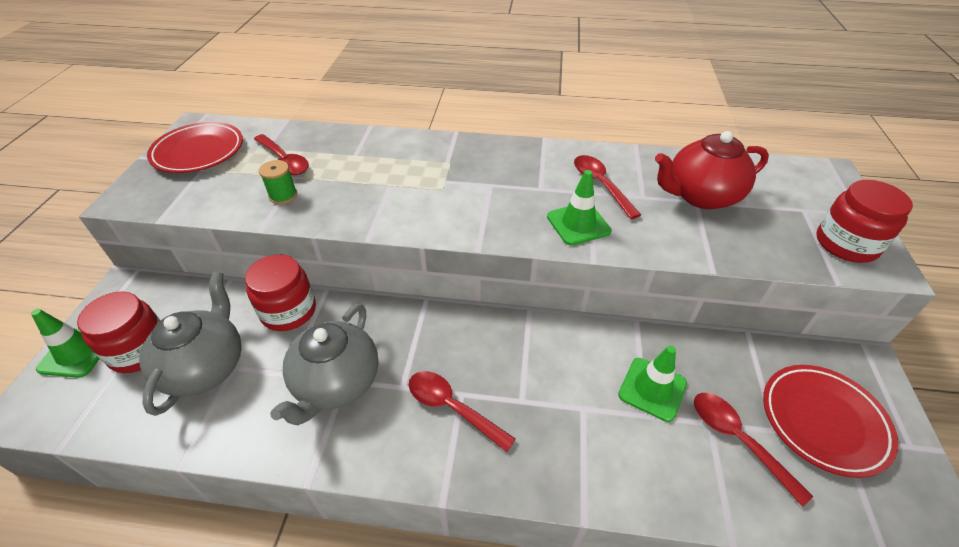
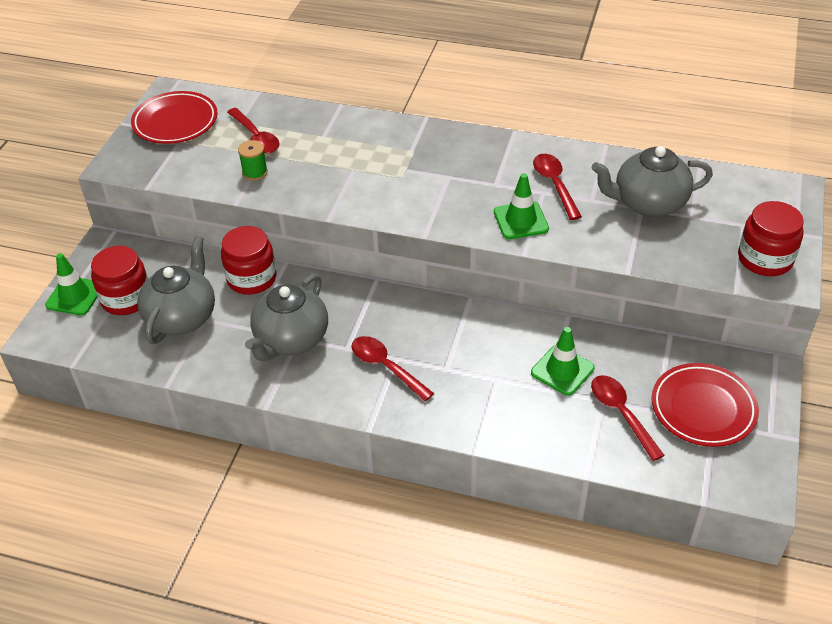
camera: 10 degrees right, 0 degrees up
red teapot [655,131,769,209] -> grey teapot [592,146,713,217]

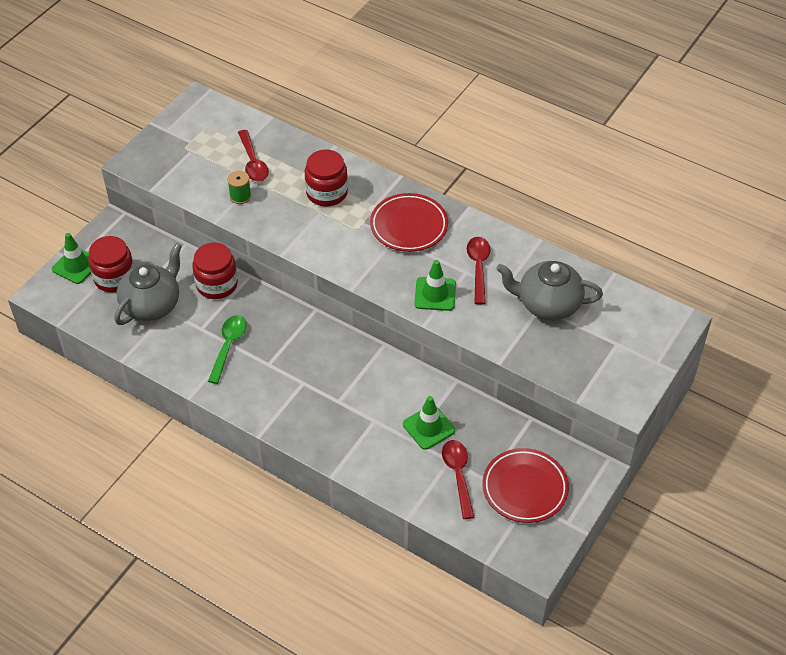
camera: 15 degrees right, 5 degrees up
red plate [131,91,218,144] -> red plate moved to [370,193,448,252]
grey teapot [245,274,328,361] -> green spoon [208,315,247,384]
red spoon [352,336,434,401] -> none
red jar [738,201,804,276] -> red jar moved to [305,149,348,207]

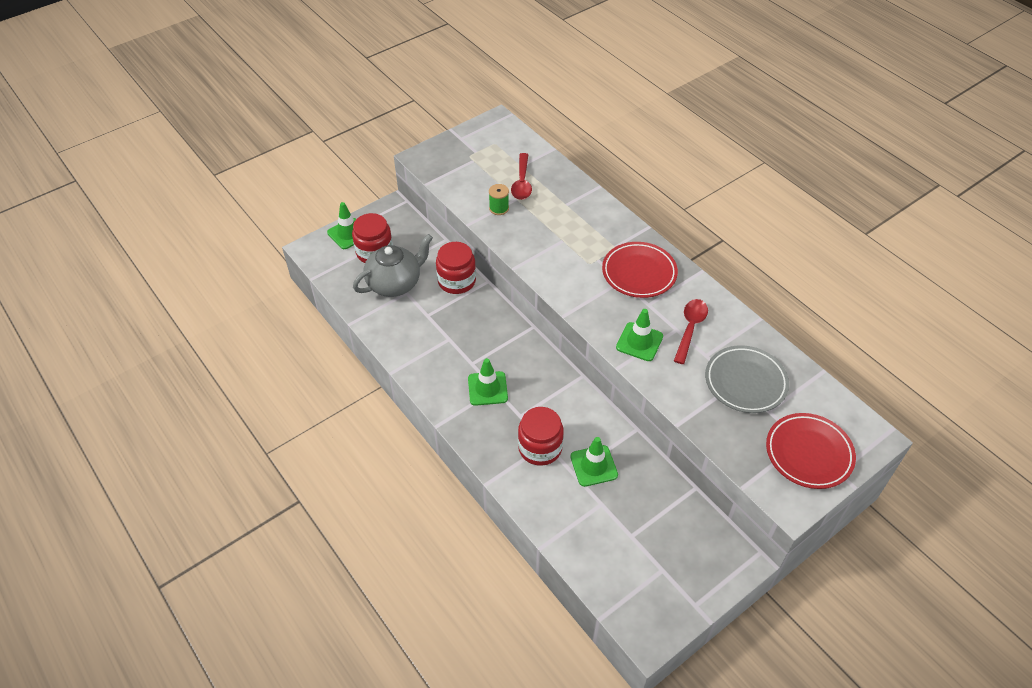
camera: 20 degrees right, 0 degrees up
green spoon [208,315,247,384] -> none
red jar [305,149,348,207] -> red jar moved to [518,407,564,466]
red spoon [442,440,474,519] -> none
red plate [482,448,569,523] -> red plate moved to [766,413,856,489]
grey teapot [496,261,603,320] -> grey plate [705,345,789,413]
none -> green traffic cone [468,358,508,406]

